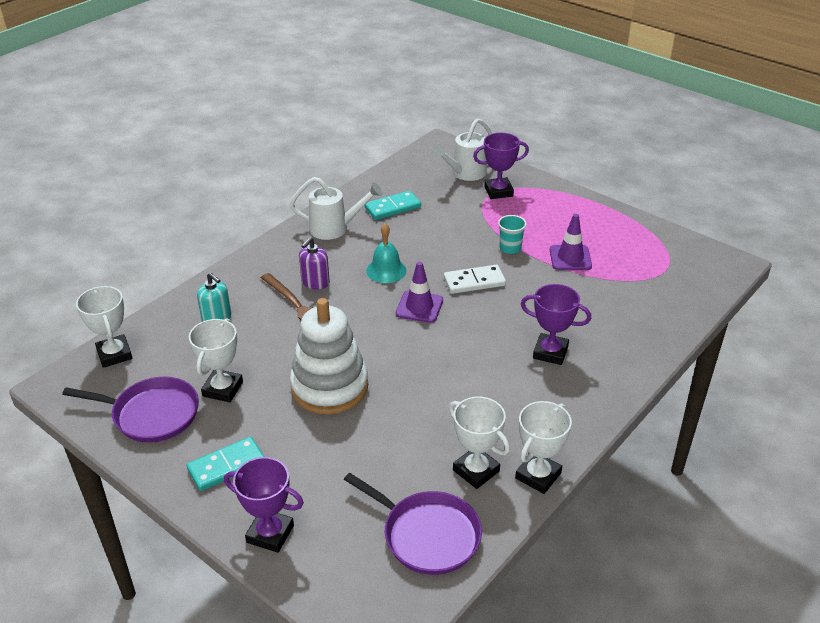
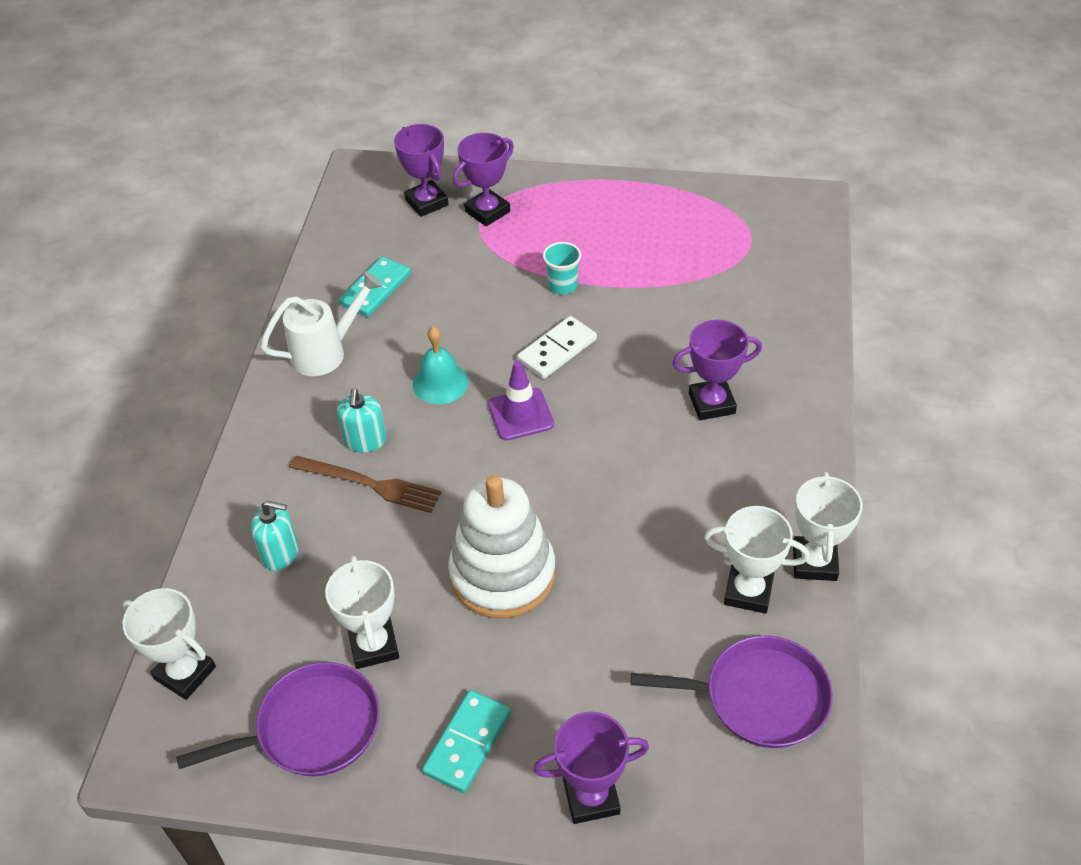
camera: 30 degrees left, 10 degrees up
purple soap dispenser [299,237,330,290] -> turquoise soap dispenser [337,389,386,452]
white watering can [432,118,492,181] -> purple trophy [394,124,449,217]
purple traffic cone [550,214,592,270] -> none

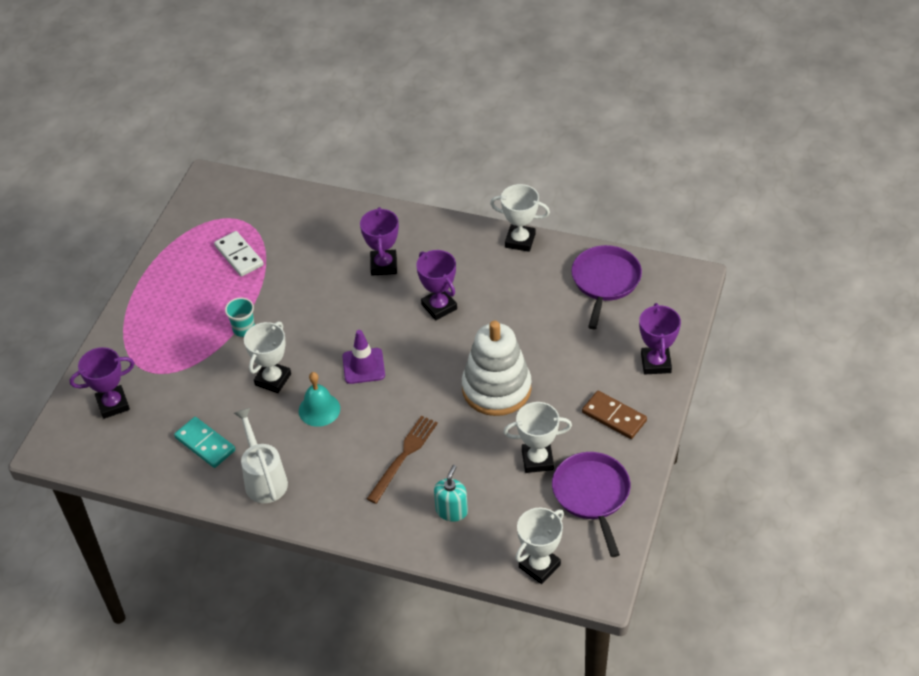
camera: 80 degrees left, 0 degrees up
turquoise soap dispenser [337,389,386,452] -> none
turquoise domino [422,690,511,793] -> brown domino [582,391,647,439]
purple trophy [453,133,514,226] -> purple trophy moved to [416,250,457,320]
white domino [517,316,597,379] -> white domino moved to [214,231,264,277]
white trophy [704,506,809,614] -> white trophy moved to [244,321,291,393]

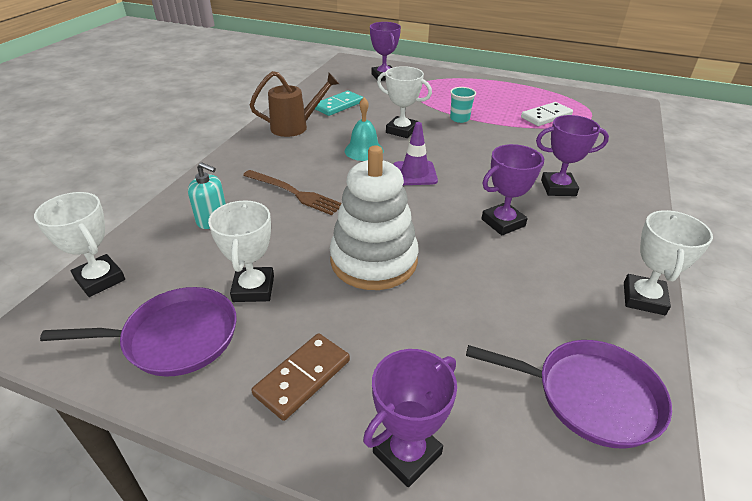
camera: 90 degrees right, 10 degrees down
white watering can [234,408,288,503] -> brown watering can [250,71,339,137]
purple trophy [639,303,681,374] -> purple trophy turned 45 degrees counterclockwise [363,349,457,487]

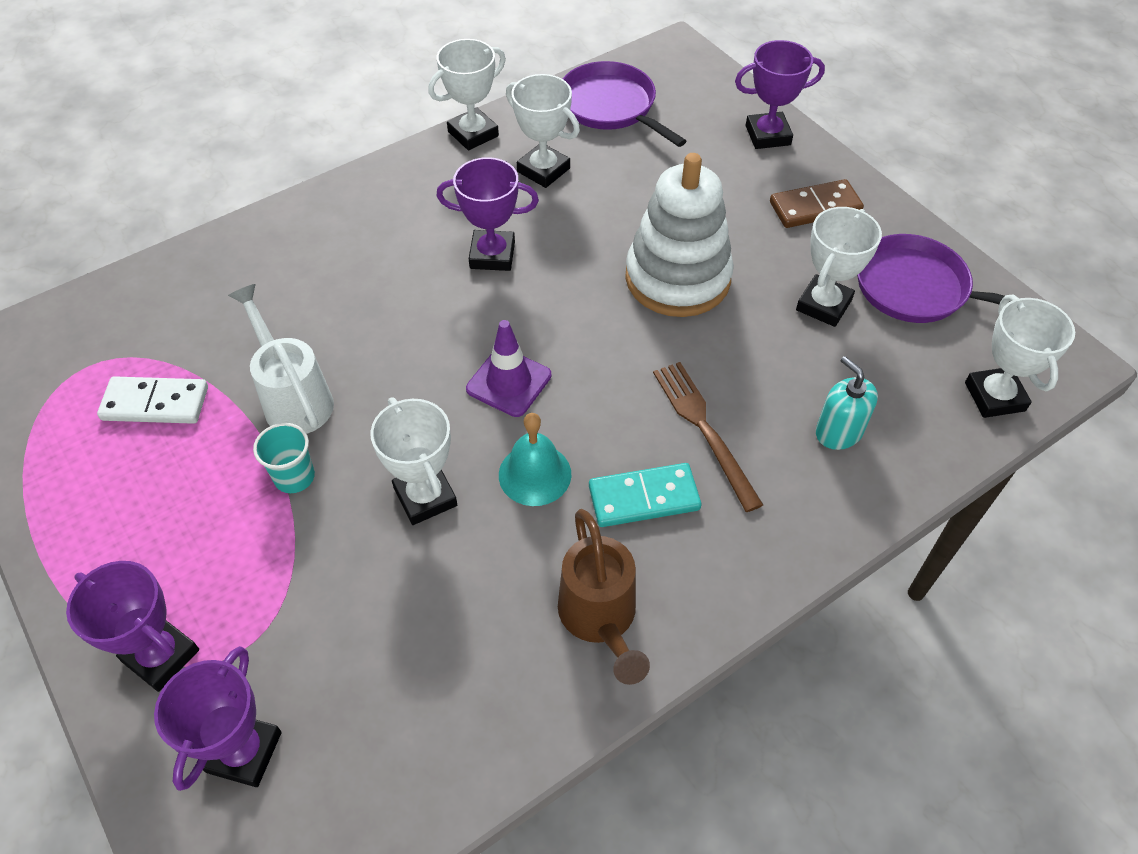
camera: 145 degrees left, 15 degrees up
brown watering can [250,71,339,137] -> brown watering can turned 120 degrees counterclockwise [558,509,650,685]
turquoise domino [315,91,363,116] -> turquoise domino moved to [589,463,701,527]
purple trophy [536,115,609,196] -> purple trophy moved to [66,561,199,692]
none -> white watering can [228,284,334,434]
none -> white trophy [506,74,580,188]

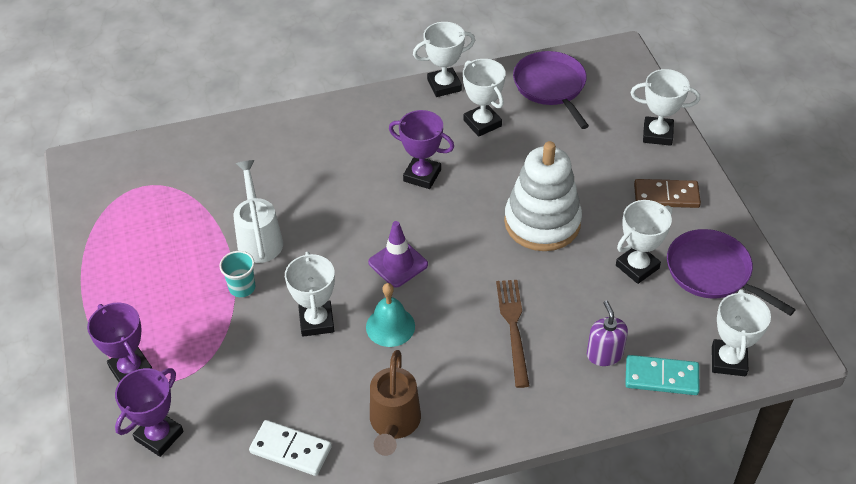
camera: 20 degrees right, 5 degrees down
white domino [97,376,208,424] -> white domino moved to [249,420,332,476]
turquoise domino [589,463,701,527] -> turquoise domino moved to [625,355,700,395]
purple trophy [735,40,825,149] -> white trophy [631,69,700,146]
turquoise soap dispenser [816,356,878,450] -> purple soap dispenser [587,300,628,366]

